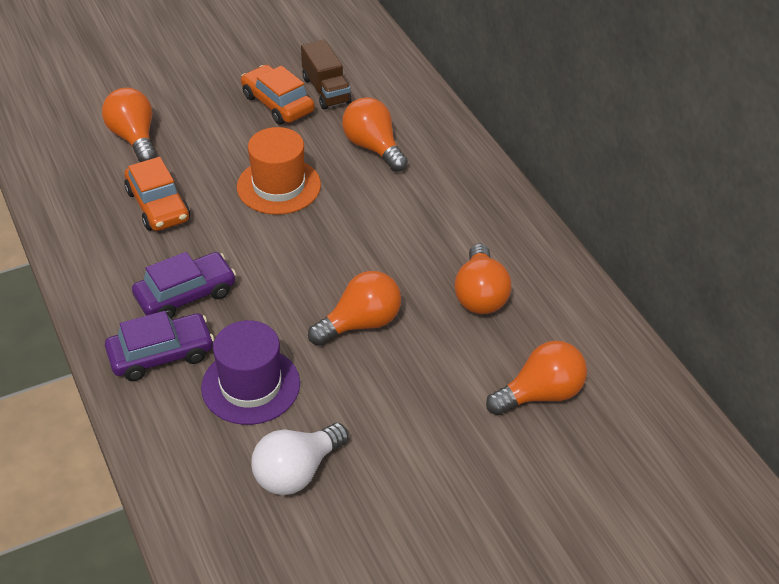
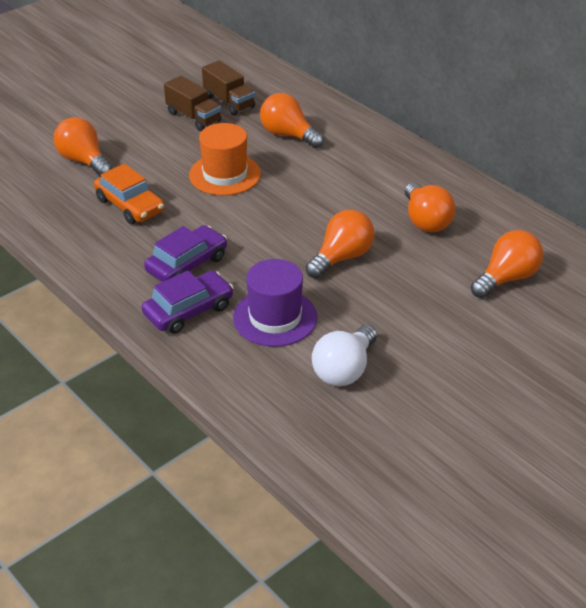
camera: 15 degrees left, 5 degrees down
orange car [241,65,315,124] -> brown truck [164,76,221,131]

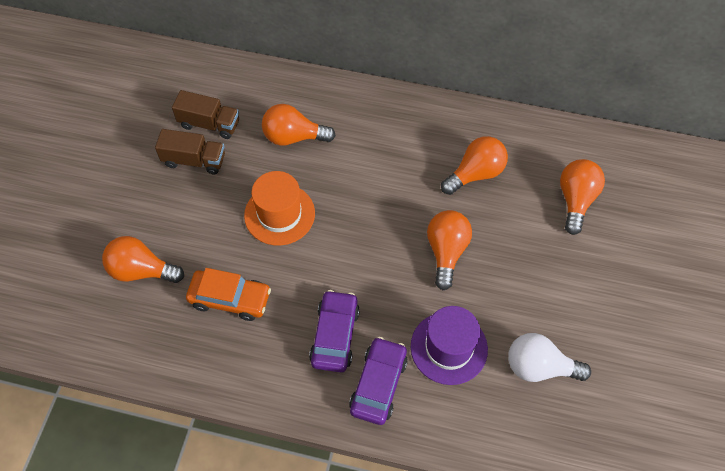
camera: 35 degrees left, 20 degrees up
white light bulb [312,325,377,386] -> white light bulb turned 105 degrees clockwise [508,333,591,382]
orange light bulb [405,183,456,232] -> orange light bulb turned 75 degrees counterclockwise [441,136,508,195]

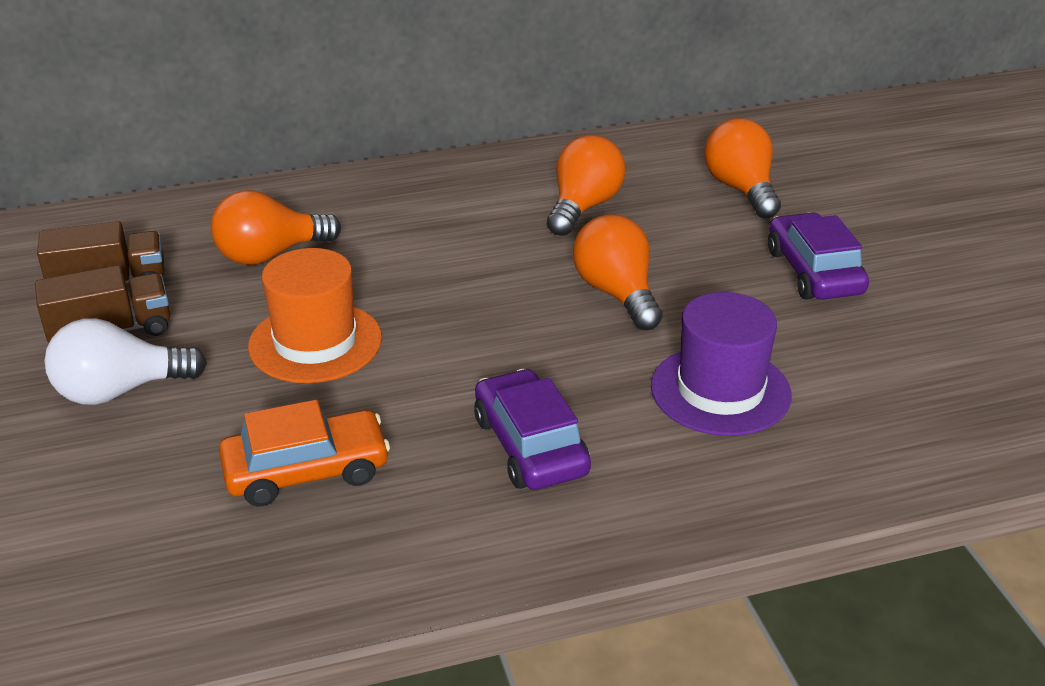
camera: 30 degrees left, 25 degrees down
orange light bulb [102,236,184,283] -> none
purple car [349,337,408,425] -> purple car moved to [768,212,869,300]
white light bulb [508,333,591,382] -> white light bulb moved to [45,318,207,405]

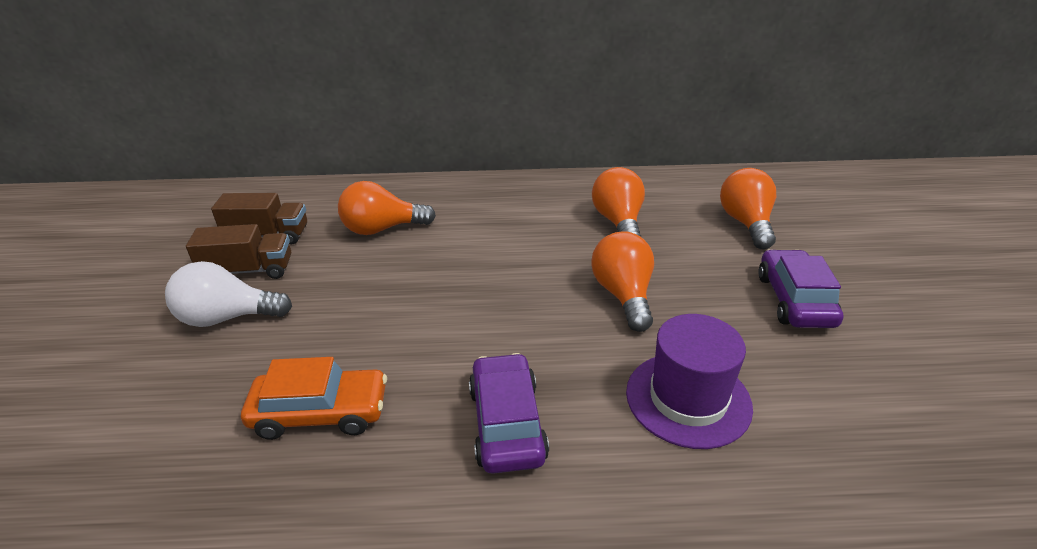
camera: 15 degrees right, 0 degrees up
orange hat [248,248,382,383] -> none
orange light bulb [547,135,626,236] -> orange light bulb turned 45 degrees counterclockwise [592,167,645,237]

